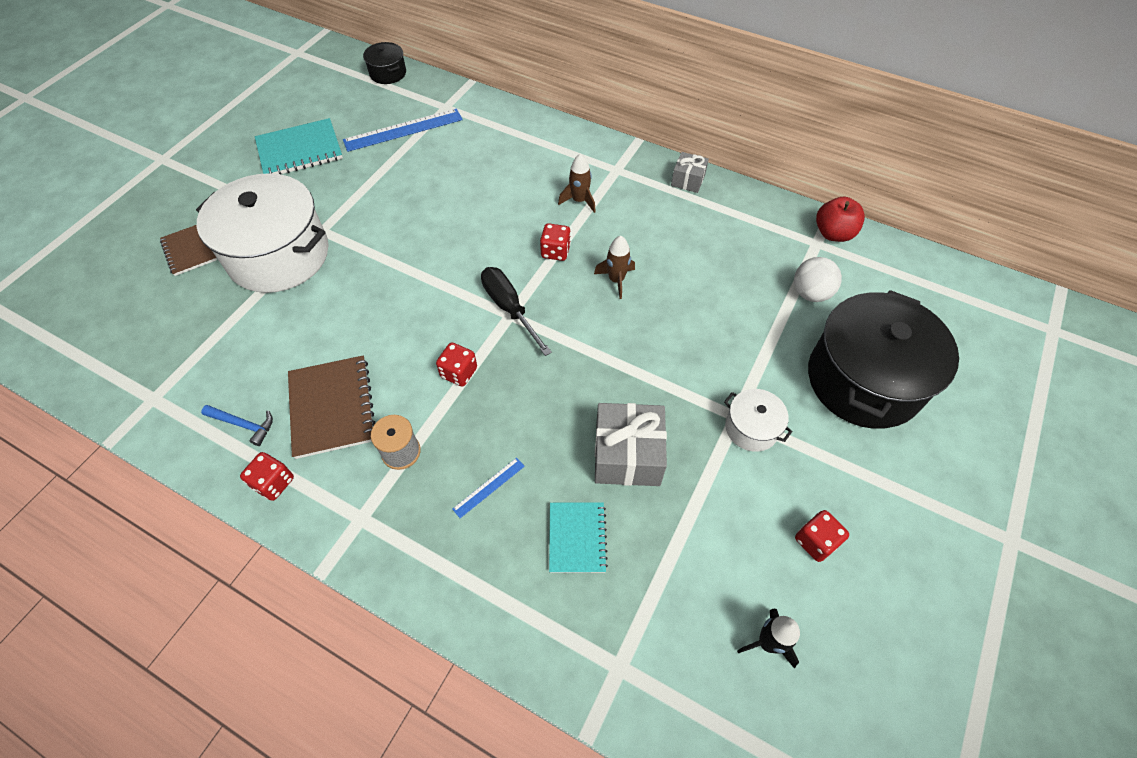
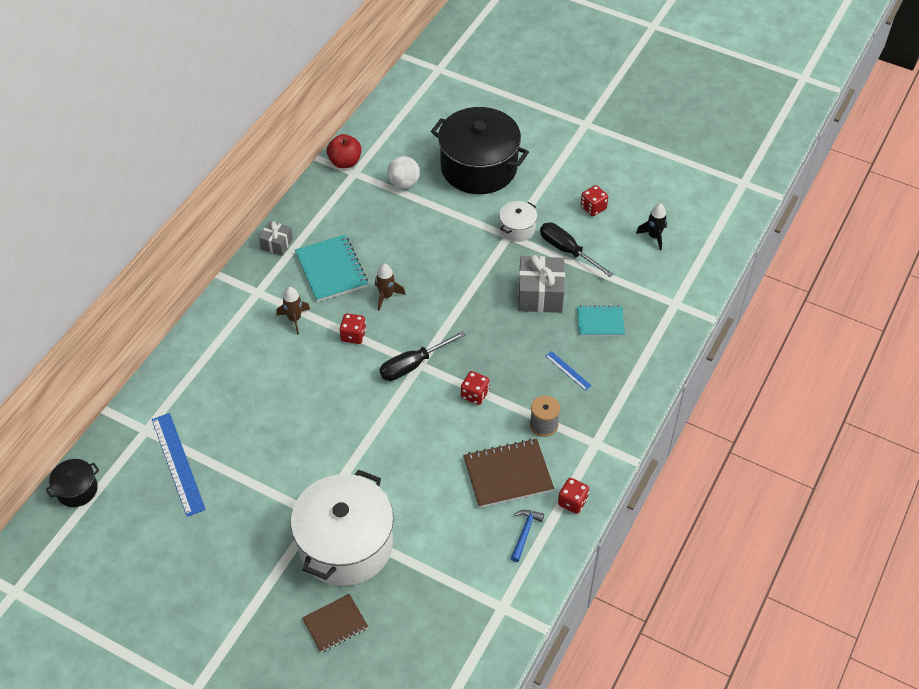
camera: 90 degrees left, 5 degrees down
turquoise notebook [255,118,343,175] -> turquoise notebook moved to [295,235,368,302]
none -> black screwdriver [540,223,614,277]

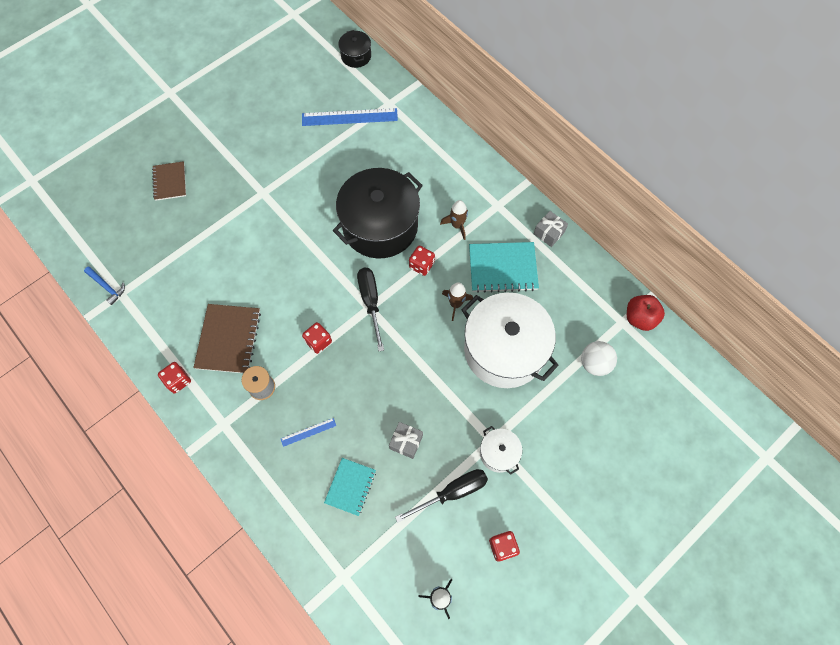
camera: 110 degrees right, 15 degrees up
white pot [291,470,394,586] -> white pot moved to [461,293,559,388]
black pot [431,107,529,194] -> black pot moved to [333,168,423,259]
blue hammer [511,510,544,562] -> blue hammer moved to [84,266,125,305]
grey gift [518,255,565,313] -> grey gift [389,422,423,459], size x0.57

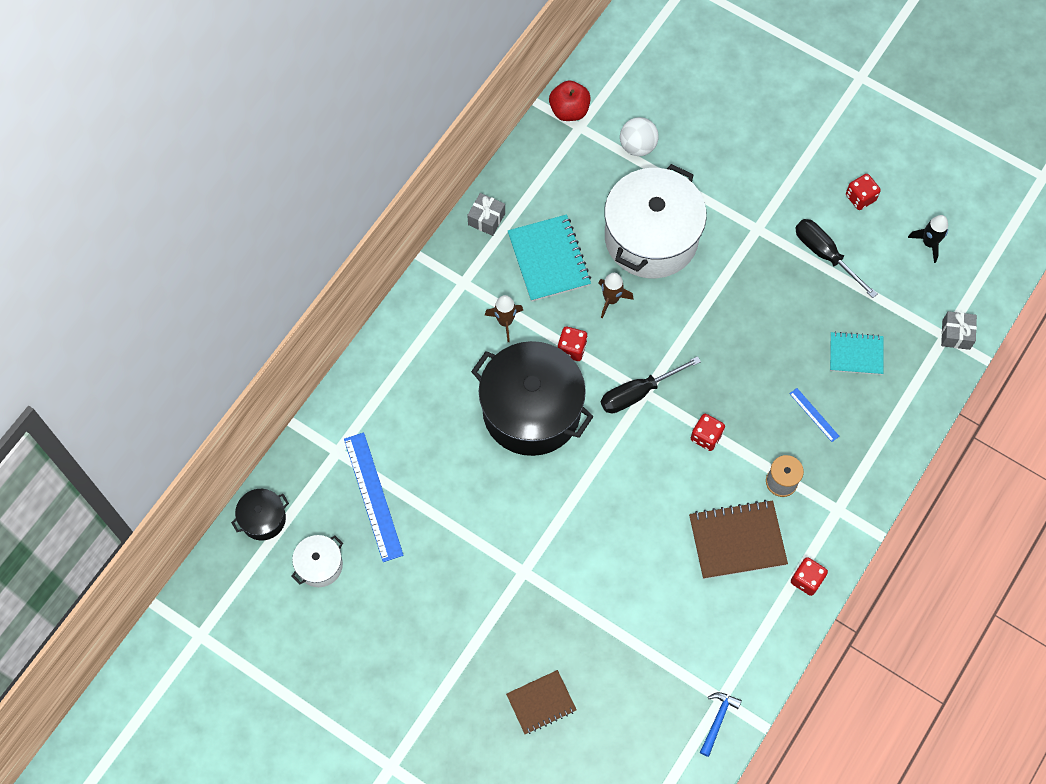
camera: 105 degrees left, 0 degrees up
grey gift [389,422,423,459] -> grey gift moved to [941,311,977,350]
white pot [480,426,522,475] -> white pot moved to [292,535,343,587]

